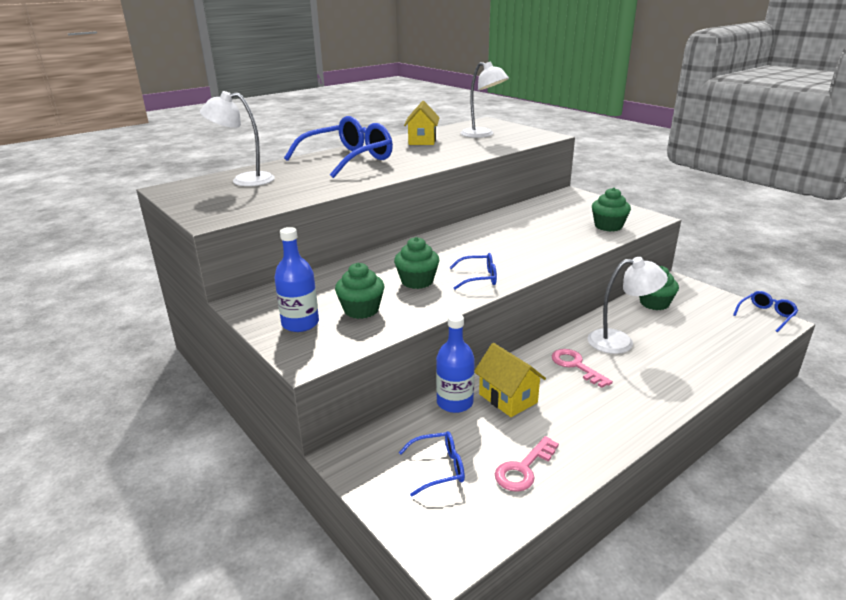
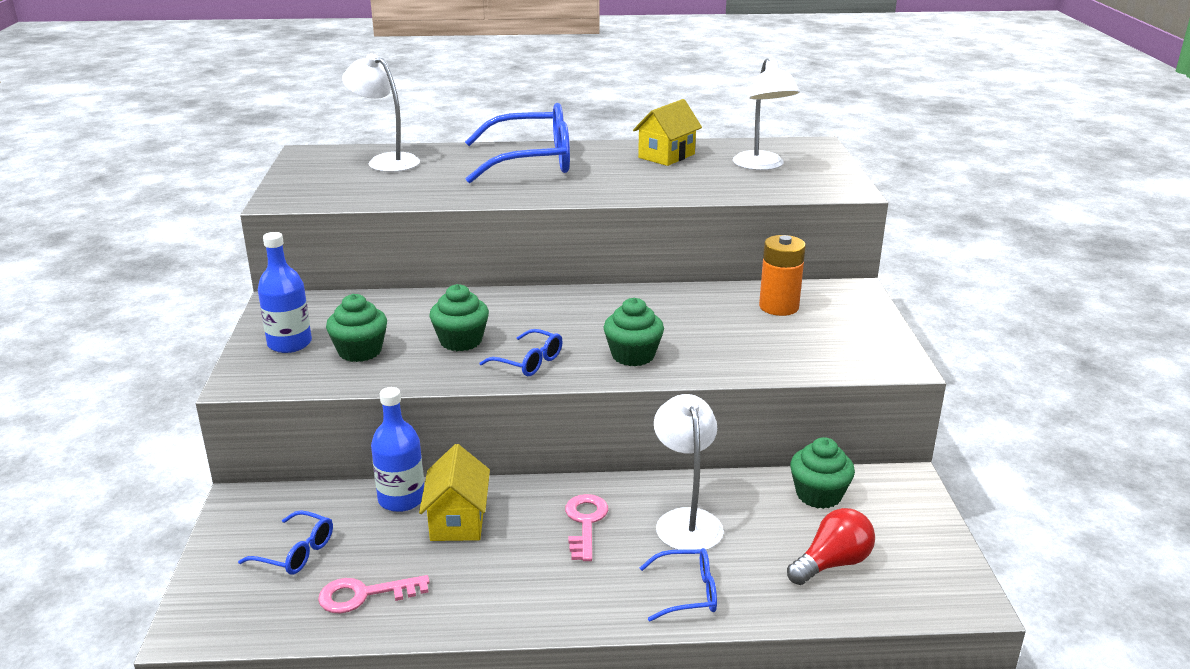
camera: 35 degrees right, 0 degrees up
white lamp [587,257,668,354] -> white lamp turned 135 degrees counterclockwise [654,394,724,550]
green cupcake [592,187,631,232] -> green cupcake moved to [604,298,664,366]
blue glasses [733,291,798,332] -> blue glasses moved to [640,548,717,622]
none -> orange battery [759,235,806,316]
none -> red light bulb [787,508,875,585]

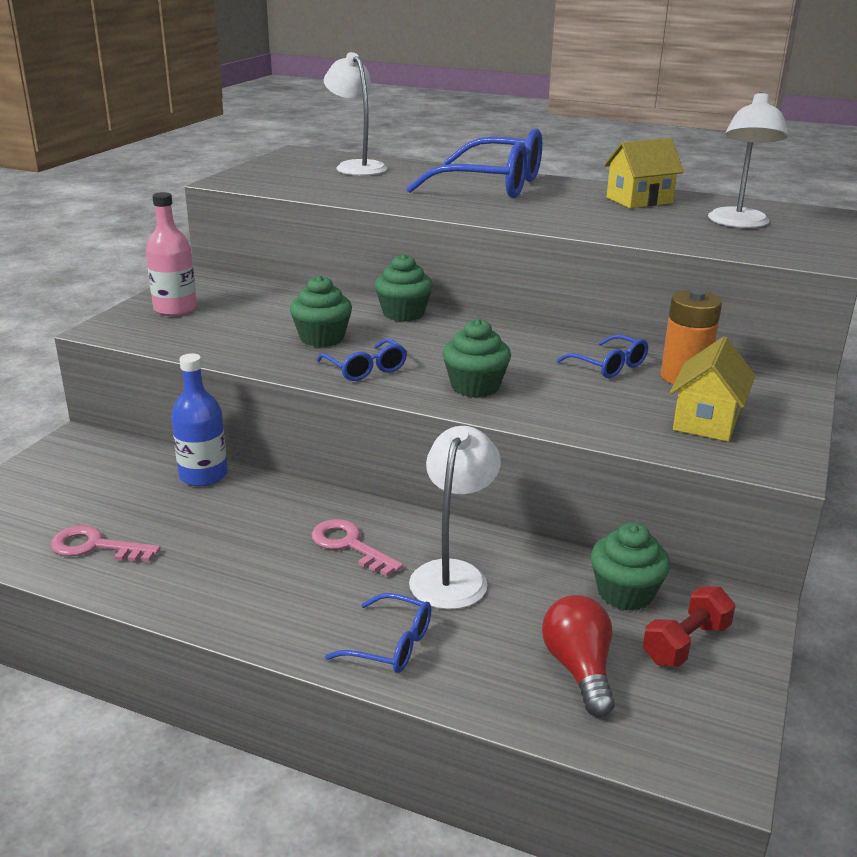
camera: 25 degrees right, 0 degrees up
blue glasses [238,510,333,574] -> blue glasses moved to [557,334,648,378]
blue bottle [258,232,312,353] -> pink bottle [146,192,197,316]
green cupcake [326,294,387,362] -> green cupcake moved to [375,254,433,322]
yellow house [419,444,490,541] -> yellow house moved to [670,336,755,442]
pink key [565,494,608,561] -> pink key turned 75 degrees counterclockwise [312,519,403,577]
red light bulb [787,508,875,585] -> red light bulb turned 90 degrees counterclockwise [542,595,615,717]
none -> red dumbbell [643,586,735,667]

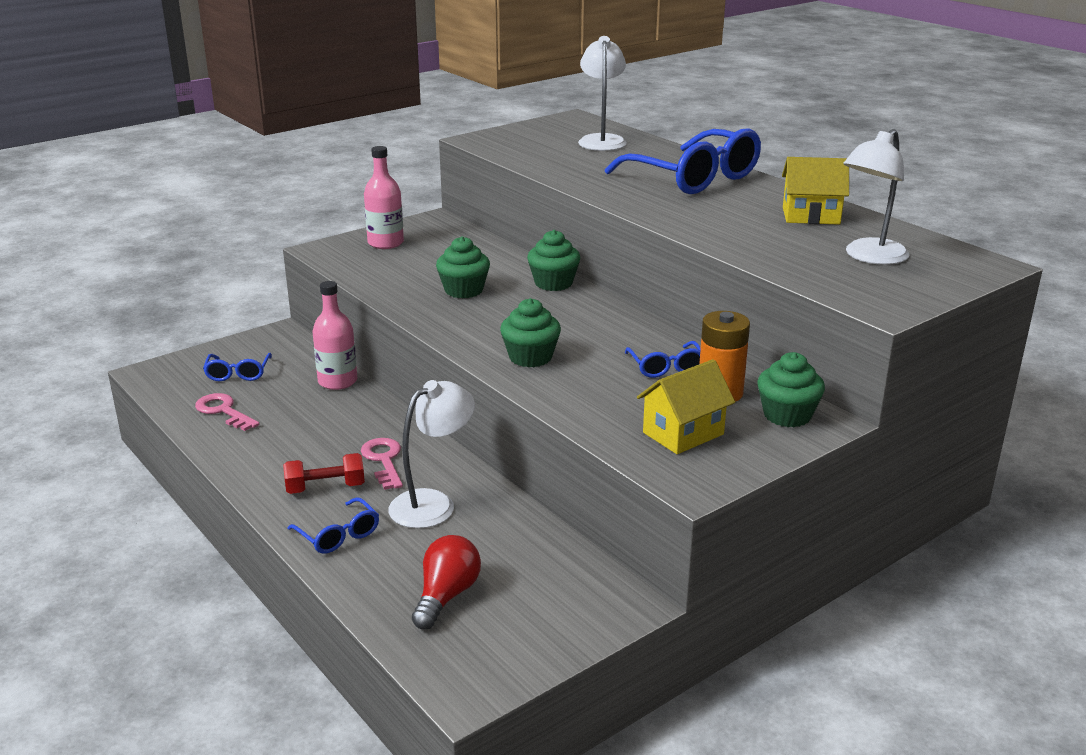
camera: 30 degrees right, 0 degrees up
blue bottle [171,353,228,487] -> pink bottle [312,281,357,390]
blue glasses [317,338,407,381] -> blue glasses moved to [203,353,272,381]
green cupcake [591,522,670,611] -> green cupcake moved to [757,352,825,427]
red dumbbell [643,586,735,667] -> red dumbbell moved to [283,453,365,494]

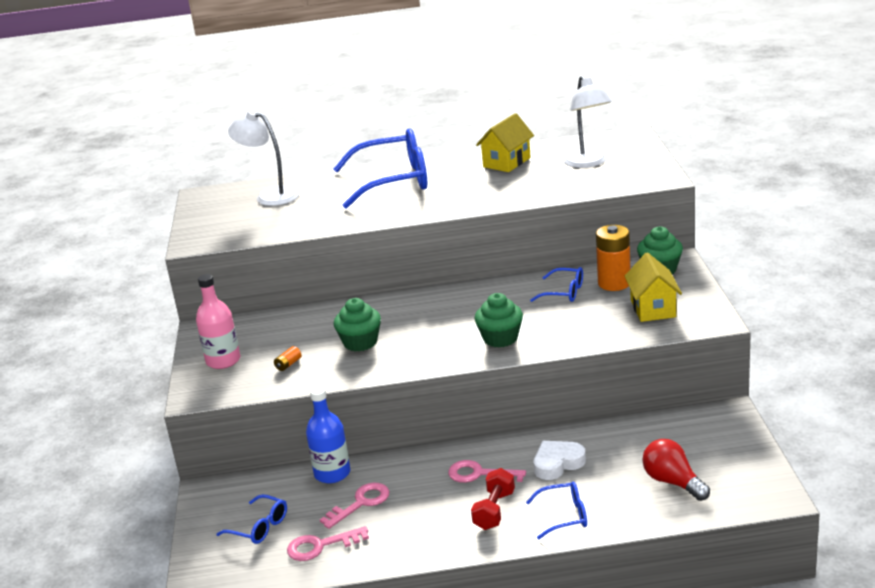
camera: 55 degrees left, 0 degrees up
pink bottle [312,281,357,390] -> blue bottle [306,386,350,483]
white lamp [388,380,475,528] -> white heart [534,441,586,480]
green cupcake [527,230,580,291] -> none
none -> orange battery [274,346,301,371]
none -> pink key [320,483,390,529]

